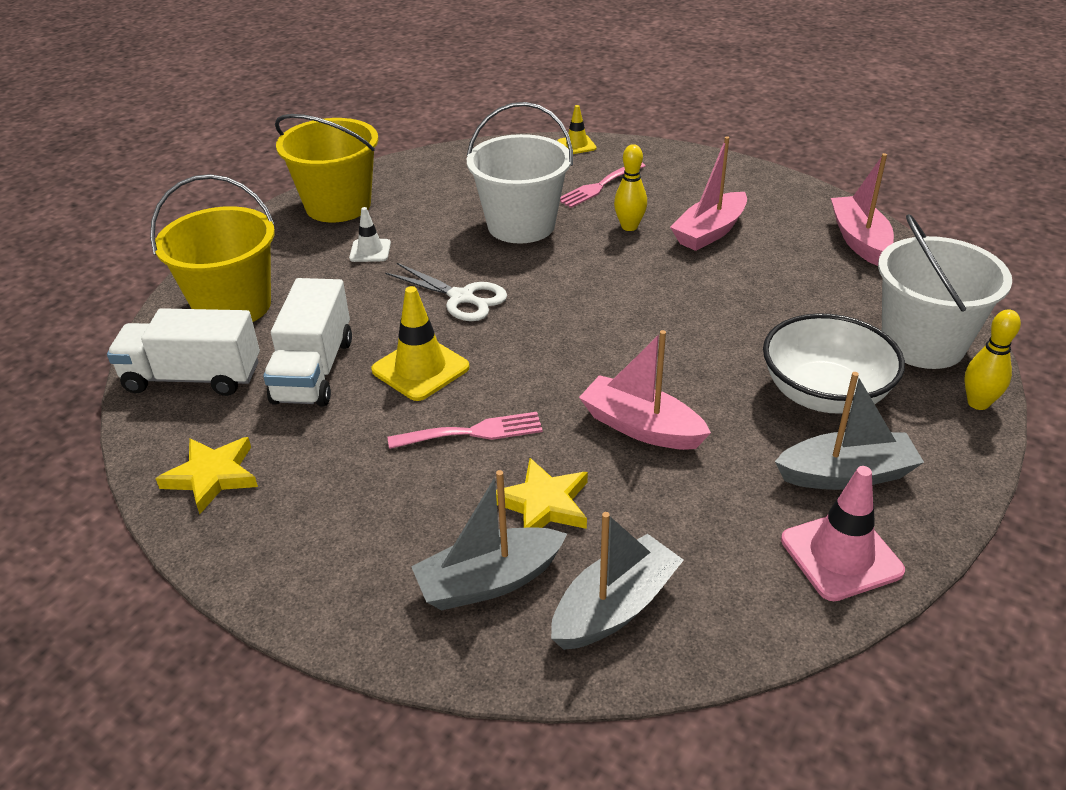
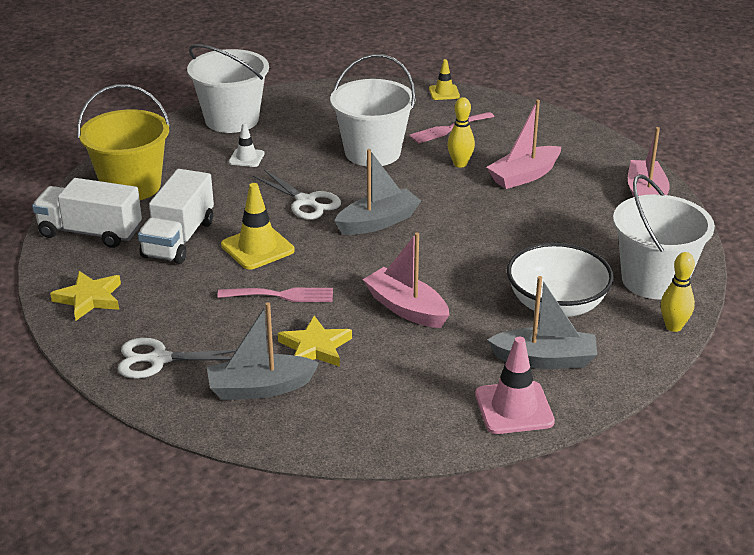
camera: 10 degrees right, 5 degrees down
yellow bucket [275,114,378,222] -> white bucket [187,44,269,133]
grey boat [551,512,684,650] -> grey boat moved to [334,149,421,235]
none -> white scissors [118,338,236,378]

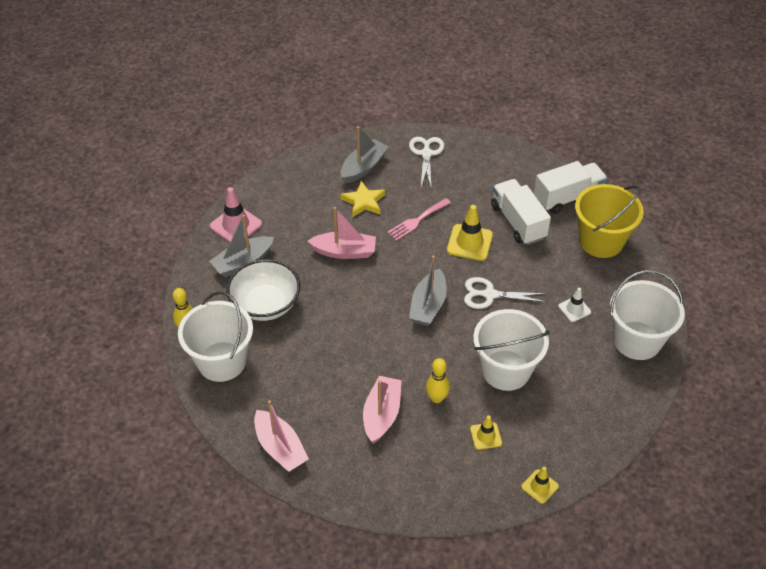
camera: 140 degrees right, 15 degrees up
yellow star [50,271,121,320] -> none
white scissors [118,338,236,378] -> white scissors turned 45 degrees counterclockwise [409,137,444,187]
pink fork [409,112,494,144] -> yellow traffic cone [470,415,502,450]

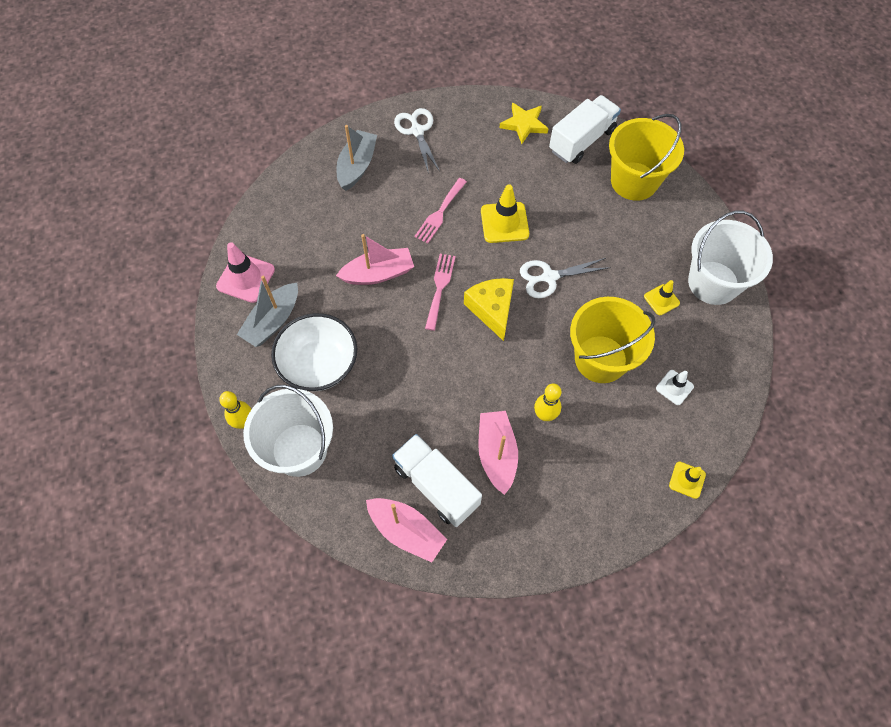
camera: 20 degrees left, 15 degrees up
yellow star [340,181,386,217] -> yellow star moved to [499,102,549,144]
grey boat [409,255,447,326] -> yellow cheese [464,278,514,341]
yellow traffic cone [470,415,502,450] -> yellow traffic cone moved to [644,280,680,315]
white bucket [473,309,550,391] -> yellow bucket [570,297,656,383]
white truck [491,179,551,245] -> white truck moved to [392,434,482,527]
white traffic cone [558,288,591,322] -> white traffic cone moved to [656,370,694,405]
none -> pink fork [425,254,456,331]

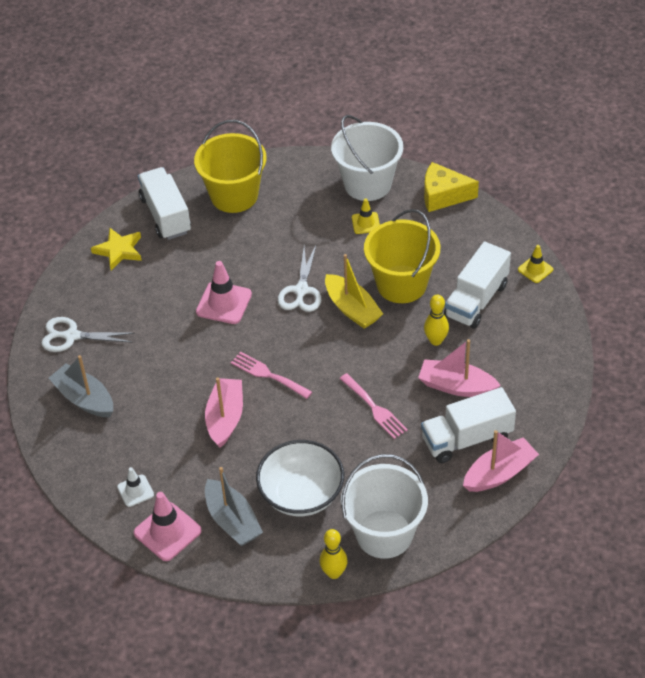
camera: 65 degrees left, 15 degrees down
pink fork [414,178,467,244] -> pink fork moved to [339,373,408,439]
yellow cheese [464,278,514,341] -> yellow cheese moved to [424,162,479,212]
yellow traffic cone [481,184,529,243] -> pink traffic cone [196,261,252,324]
white traffic cone [656,370,694,405] -> white traffic cone moved to [117,467,154,507]
none -> yellow boat [325,254,383,329]
none -> white truck [444,241,511,329]

